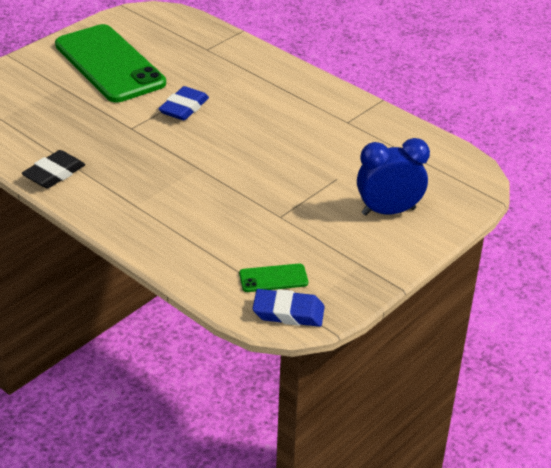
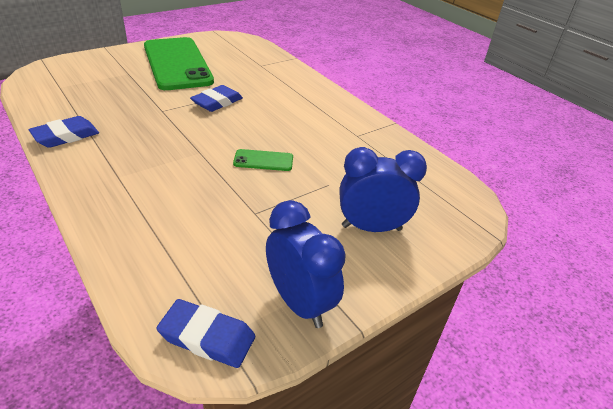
camera: 10 degrees right, 0 degrees up
black eraser [22,150,85,188] -> blue eraser [29,116,99,148]
green phone [239,264,308,292] -> green phone moved to [233,149,293,171]
none -> blue clock [266,200,346,328]

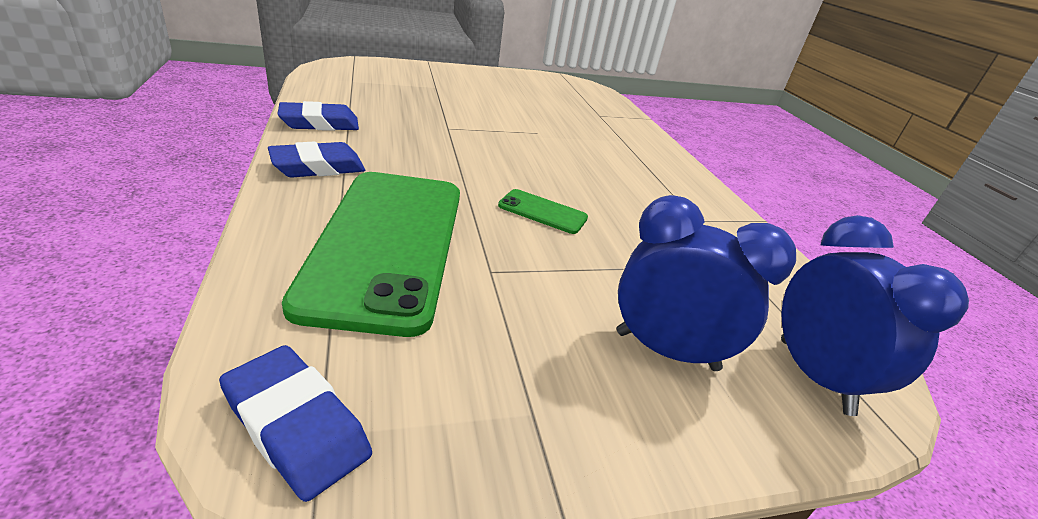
camera: 20 degrees right, 5 degrees down
green phone [144,37,214,90] -> green phone moved to [282,172,460,337]
blue eraser [190,85,243,112] -> blue eraser moved to [268,142,365,178]
blue clock [266,200,346,328] -> blue clock moved to [781,215,969,416]

